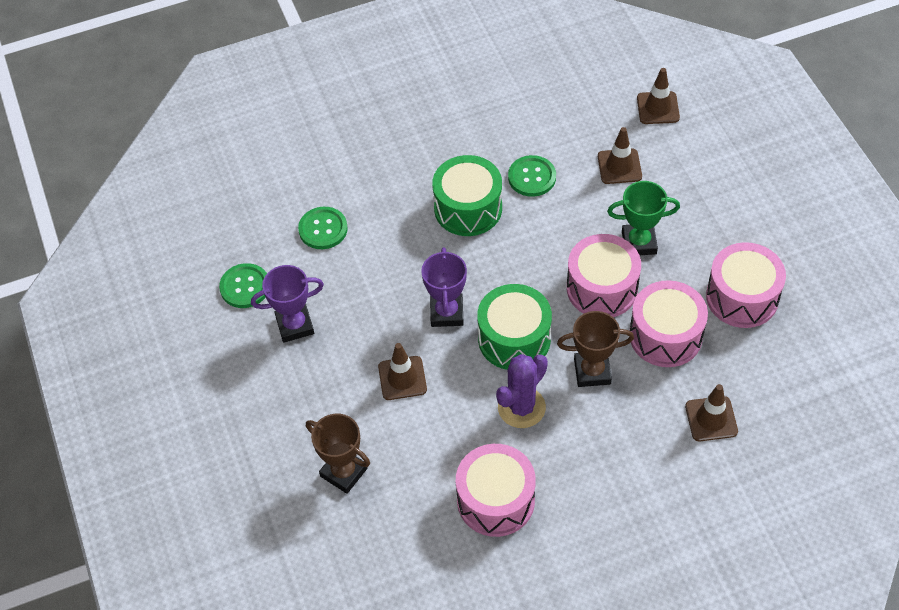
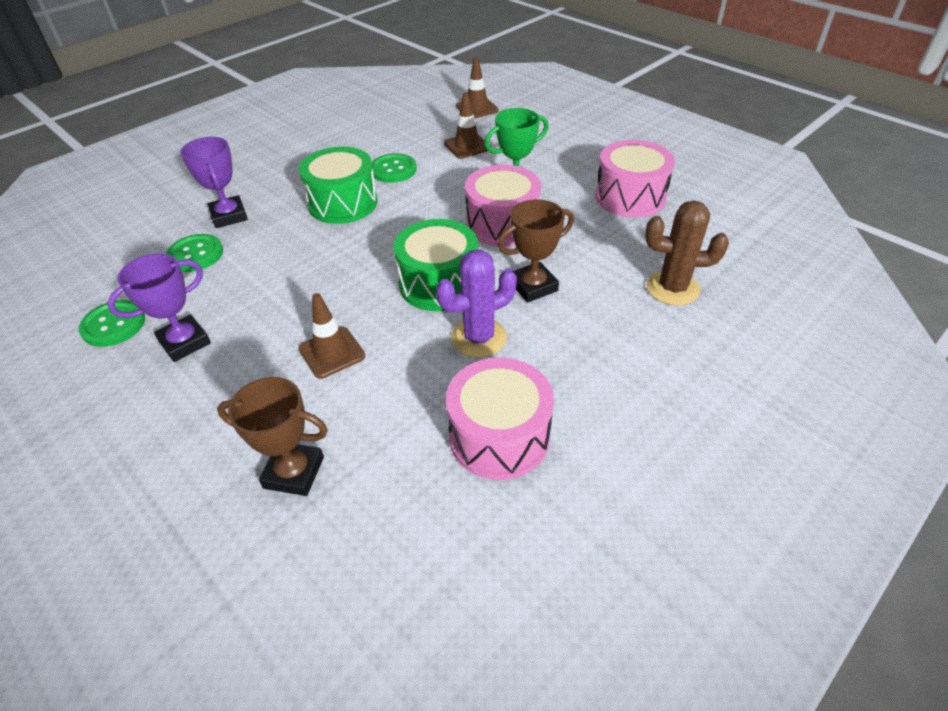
camera: 25 degrees left, 10 degrees down
purple trophy [421,247,467,327] -> purple trophy moved to [180,137,248,228]
purple cactus [496,354,548,428] -> purple cactus turned 45 degrees clockwise [436,249,517,358]
pink drum [630,280,708,367] -> none
brown traffic cone [685,384,738,441] -> brown cactus [645,201,729,305]

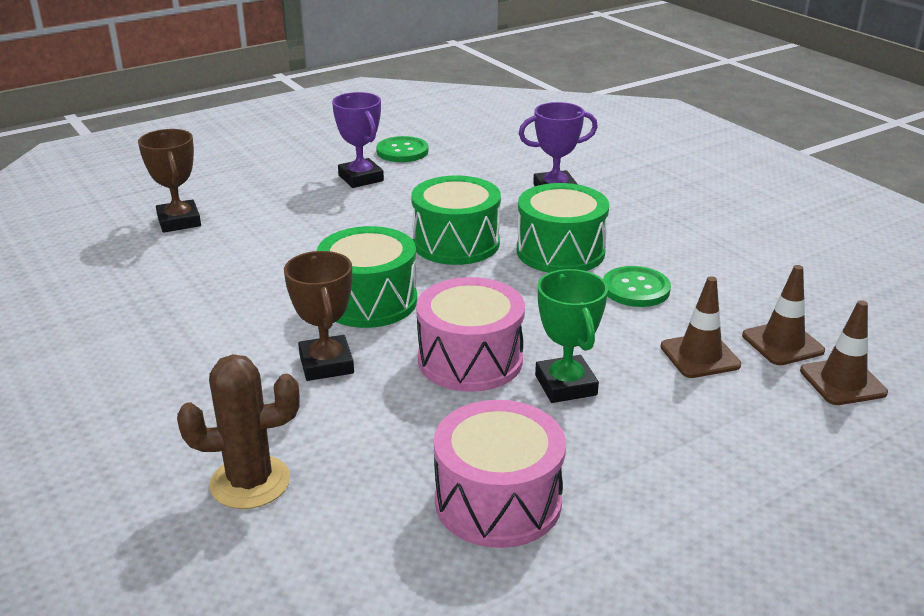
camera: 100 degrees right, 15 degrees down
green button [166,234,223,272] -> none
brown trophy [217,377,328,496] -> brown trophy turned 45 degrees counterclockwise [138,129,201,233]
brown traffic cone [299,293,365,379] -> brown traffic cone moved to [742,265,825,365]
purple cactus [436,249,517,358] -> none
pink drum [446,358,554,480] -> none
brown cactus [645,201,729,305] -> brown cactus turned 60 degrees clockwise [177,354,300,509]
none -> green drum [411,176,501,265]

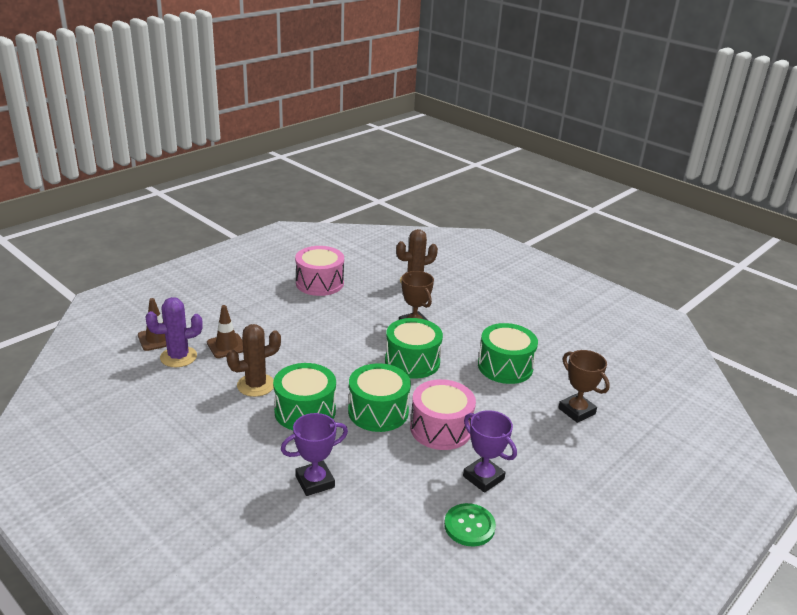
camera: 165 degrees right, 0 degrees up
pink drum [416,277,525,392] -> pink drum moved to [410,379,476,450]
green trophy [535,269,608,403] -> none
green button [603,266,671,307] -> brown cactus [226,324,281,397]
brown traffic cone [742,265,825,365] -> purple cactus [145,297,203,367]
none -> green drum [478,323,538,384]

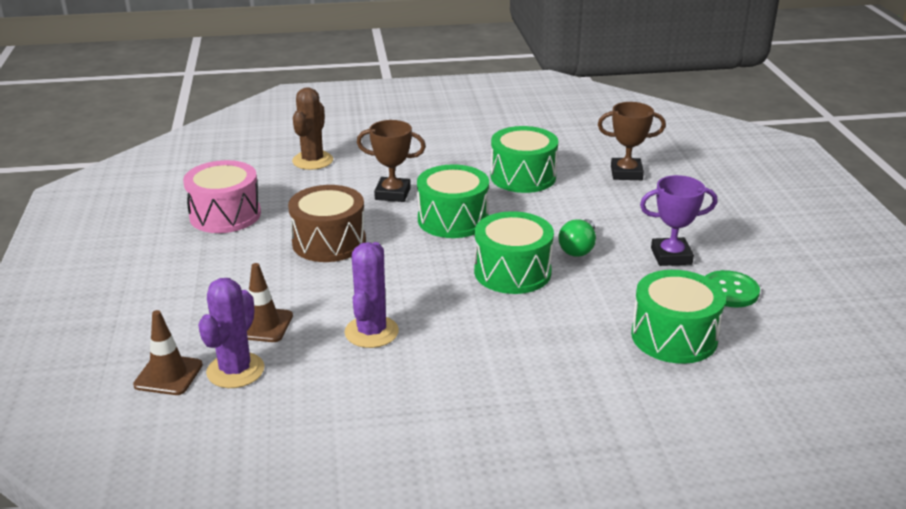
camera: 50 degrees left, 0 degrees up
brown cactus [226,324,281,397] -> purple cactus [345,242,399,348]
green drum [273,363,336,430] -> green drum moved to [631,270,726,364]
purple trophy [281,413,348,496] -> none
pink drum [410,379,476,450] -> green light bulb [558,219,596,257]
none -> brown drum [288,185,366,262]

